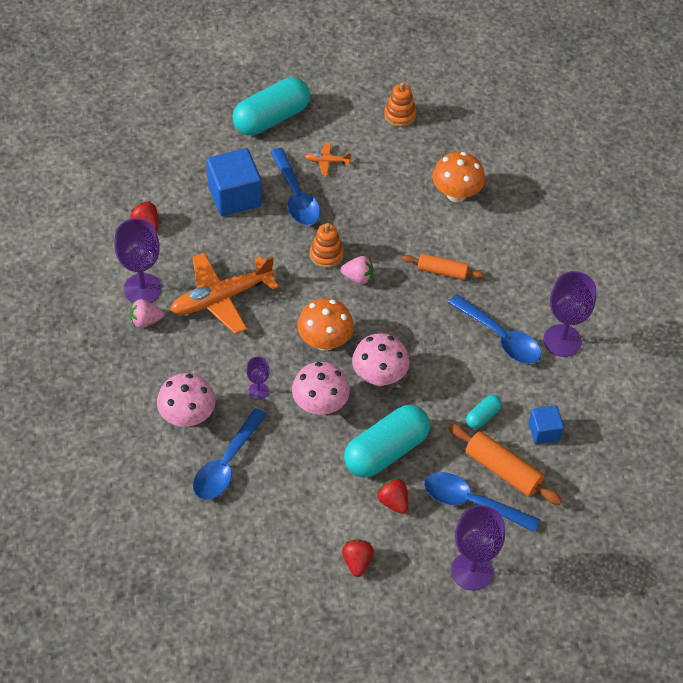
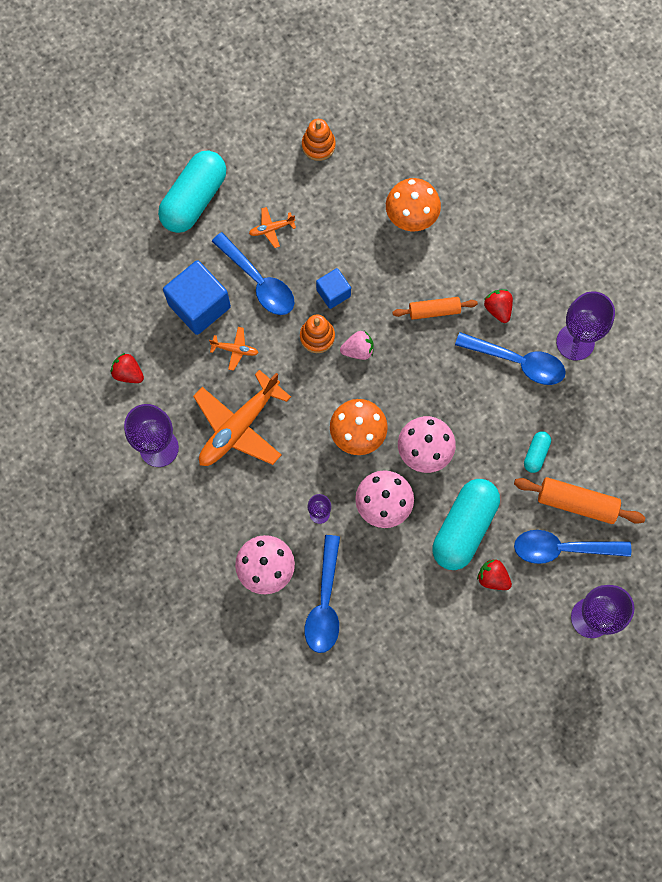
camera: 20 degrees left, 20 degrees up
pink strawberry [130,299,164,328] -> none
red strawberry [342,539,374,577] -> red strawberry moved to [484,290,513,323]
blue cube [529,405,564,444] -> blue cube moved to [316,268,351,309]
none -> orange plane [209,327,259,371]

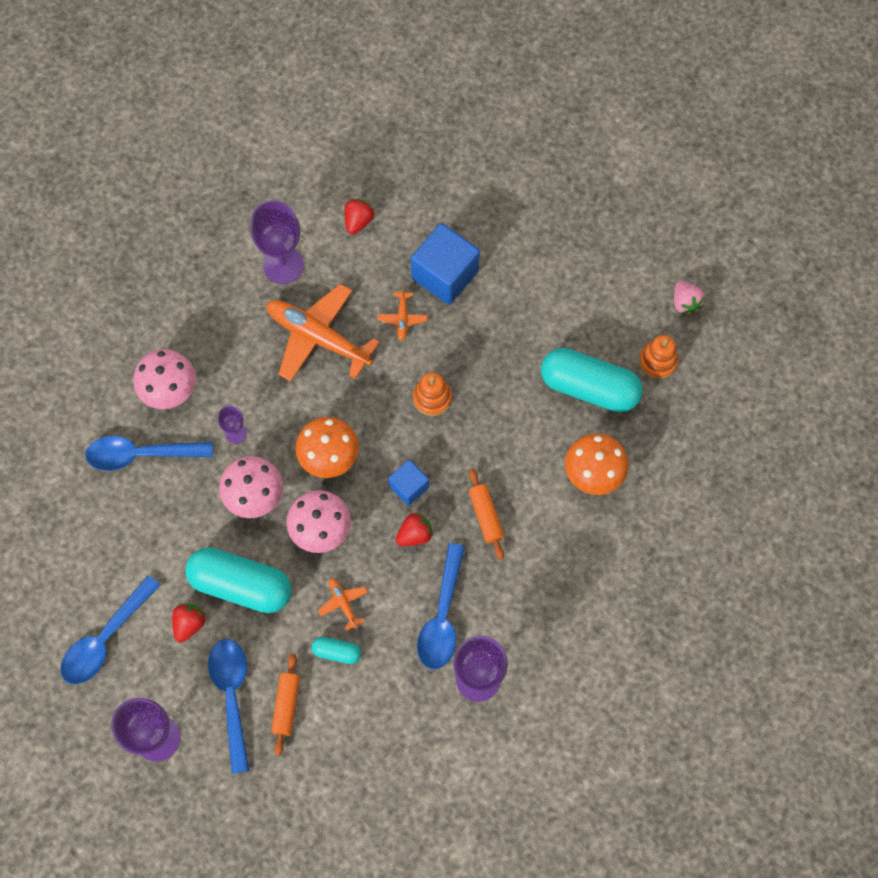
camera: 80 degrees right, 5 degrees down
turquoise capsule [158,151,226,233] -> turquoise capsule moved to [541,348,643,412]
blue spoon [212,232,295,315] -> blue spoon moved to [60,575,161,684]
orange plane [249,207,296,248] -> orange plane moved to [318,578,368,631]
blue cube [316,268,351,309] -> blue cube moved to [388,460,429,506]
pink strawberry [340,331,374,360] -> pink strawberry moved to [674,281,705,314]
red strawberry [484,290,513,323] -> red strawberry moved to [396,512,433,546]
orange rolling pin [514,477,645,524] -> orange rolling pin [271,653,300,756], size x0.67

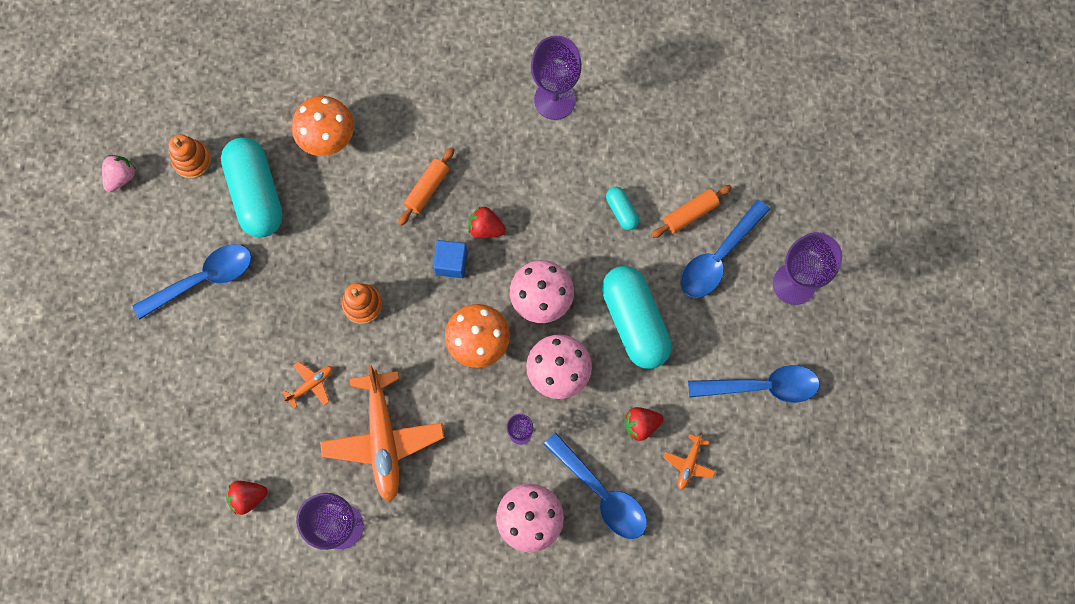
camera: 130 degrees left, 5 degrees up
red strawberry [172,604,206,642] -> red strawberry moved to [624,407,663,441]
orange plane [318,578,368,631] -> orange plane moved to [663,434,716,490]
blue cube [411,223,480,305] -> none
blue spoon [417,543,465,669] -> blue spoon moved to [133,244,252,320]

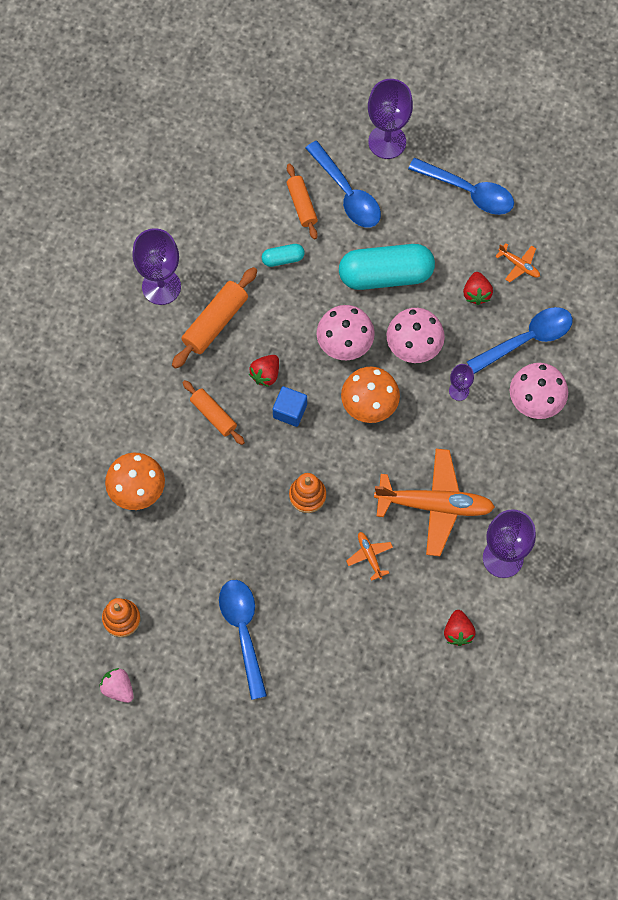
camera: 75 degrees left, 5 degrees down
turquoise capsule [221,138,283,237] -> none
blue spoon [688,365,820,403] -> blue spoon turned 105 degrees clockwise [408,158,514,215]
none -> orange rolling pin [172,267,257,369]

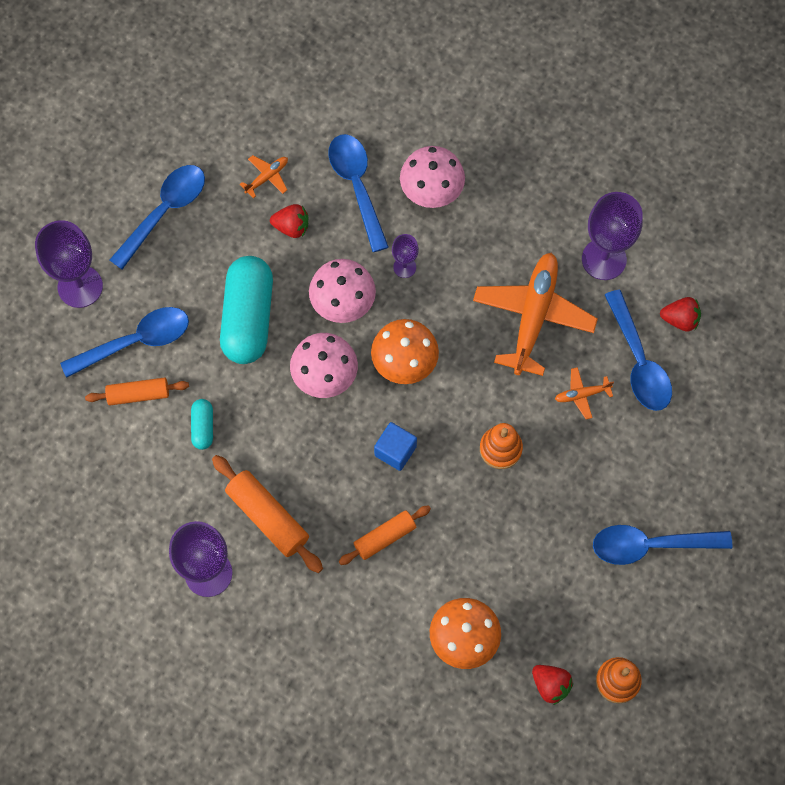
camera: 80 degrees left, 0 degrees up
pink strawberry [99,668,134,703] -> none
red strawberry [249,355,279,387] -> red strawberry moved to [532,665,573,705]
none -> blue spoon [605,290,672,411]

